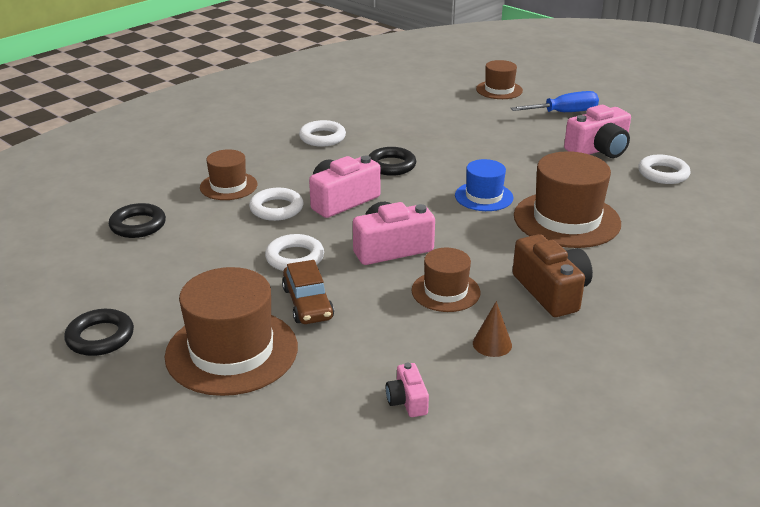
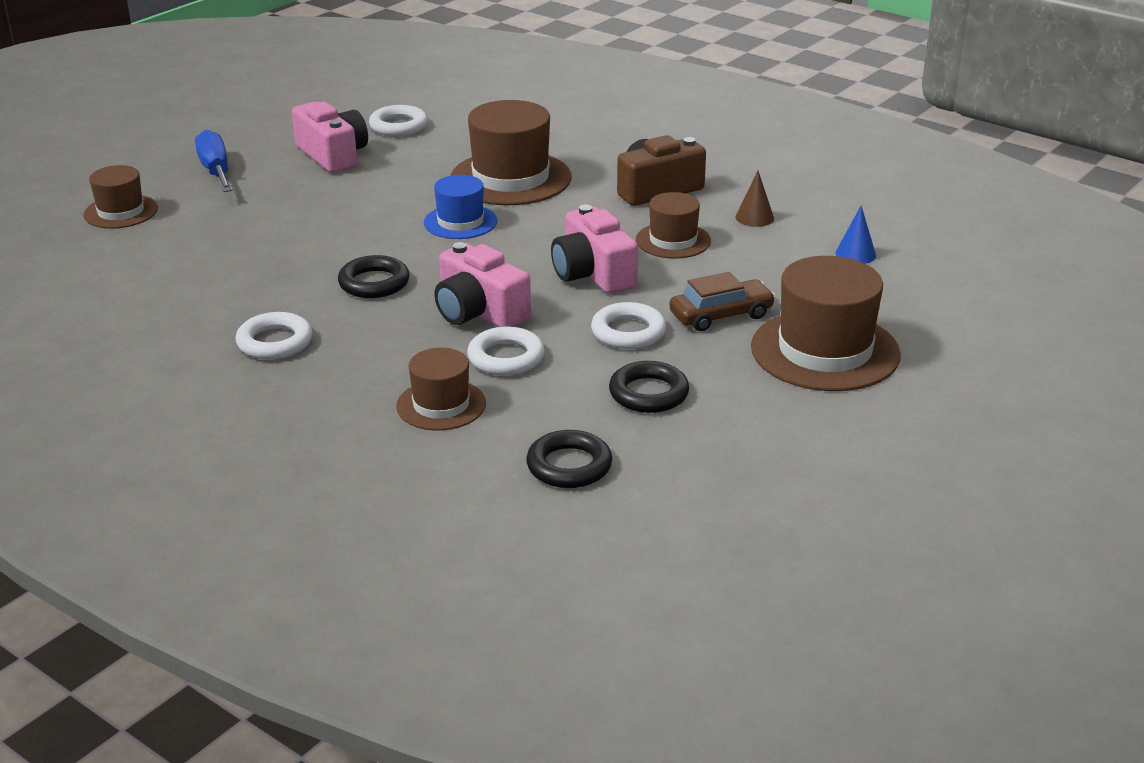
camera: 95 degrees left, 0 degrees up
black ring [64,309,134,356] -> black ring moved to [609,361,689,413]
pink camera [386,363,429,417] -> blue cone [836,206,876,264]

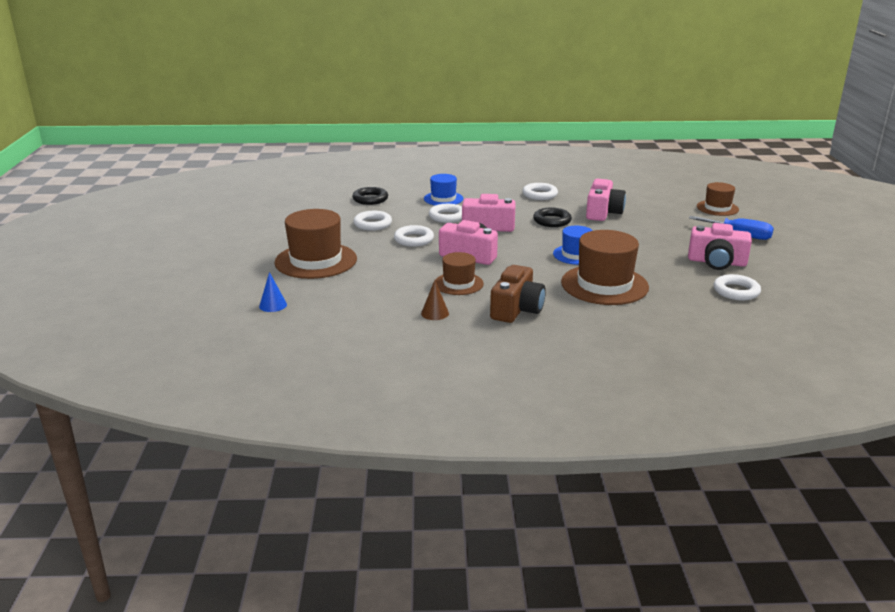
camera: 140 degrees right, 5 degrees down
brown hat [396,348,486,430] -> blue hat [424,174,463,205]
black ring [609,361,689,413] -> white ring [353,211,392,231]
brown car [669,272,776,331] -> none
blue cone [836,206,876,264] -> blue cone moved to [259,272,287,312]
none -> pink camera [586,178,626,221]

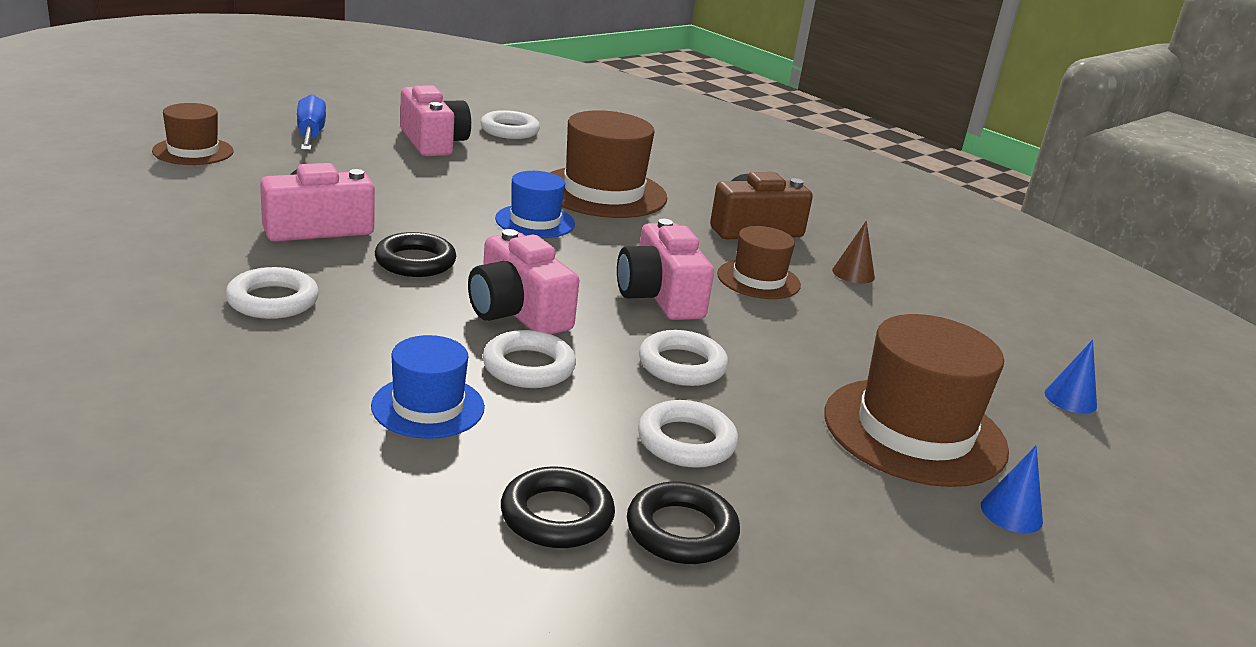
camera: 135 degrees left, 0 degrees up
none -> black ring [627,481,740,564]
none -> blue cone [981,446,1043,533]

